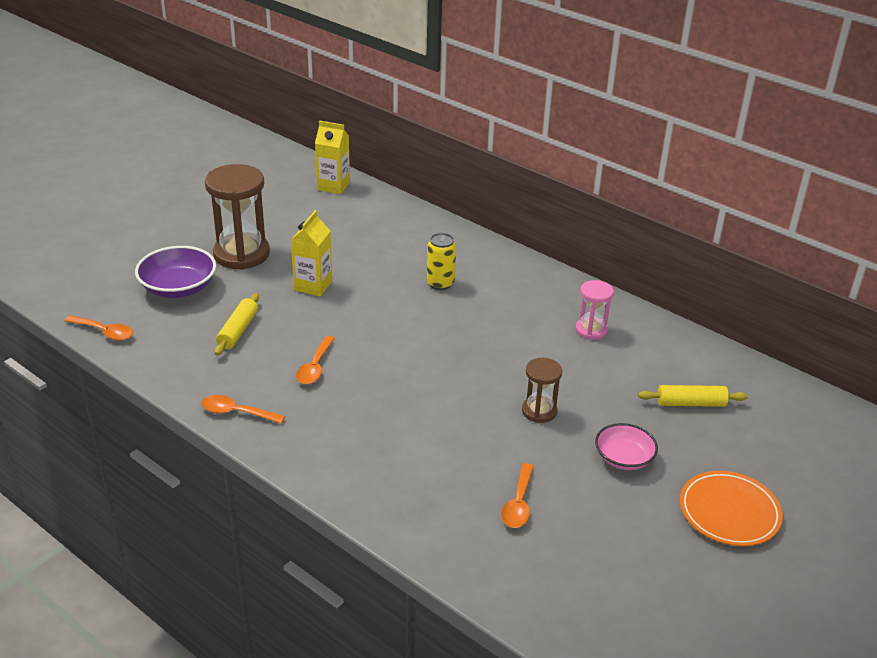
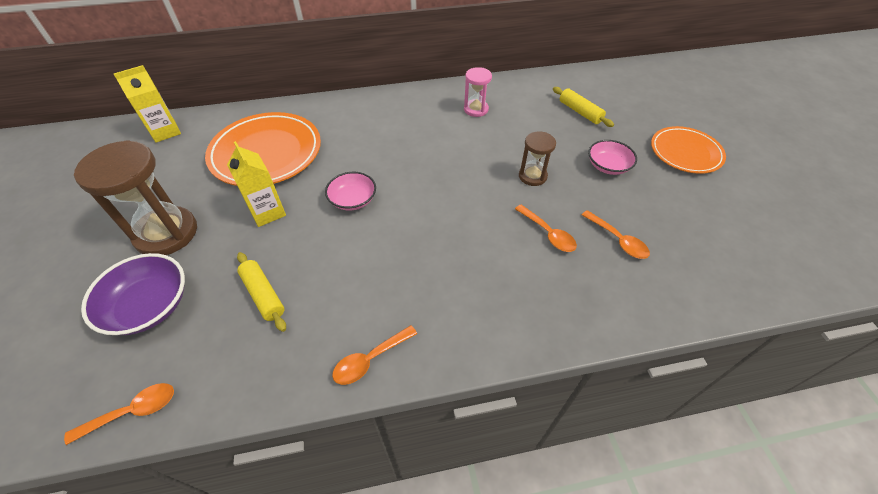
camera: 50 degrees left, 15 degrees up
orange spoon [296,336,335,384] -> orange spoon moved to [515,205,577,252]
yellow can [427,233,456,290] -> none
yellow rolling pin [638,385,748,407] -> yellow rolling pin turned 75 degrees counterclockwise [553,87,614,127]
none -> orange plate [205,112,321,186]
none -> pink bowl [325,172,376,211]

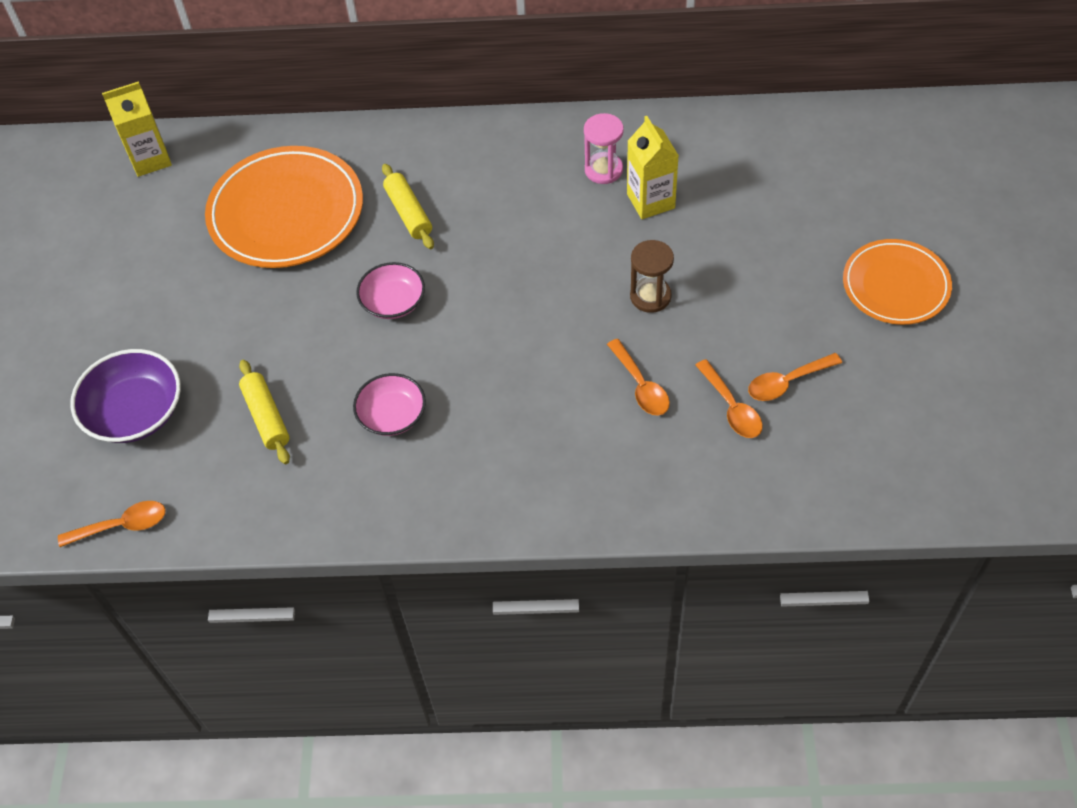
camera: 15 degrees right, 5 degrees up
brown hourglass [74,140,197,255] -> none
yellow carton [227,141,286,227] -> yellow carton moved to [627,116,679,219]
orange spoon [332,325,417,385] -> orange spoon moved to [748,353,842,401]
yellow rolling pin [553,87,614,127] -> yellow rolling pin moved to [382,164,434,249]
pink bowl [588,140,637,175] -> pink bowl moved to [353,373,426,436]

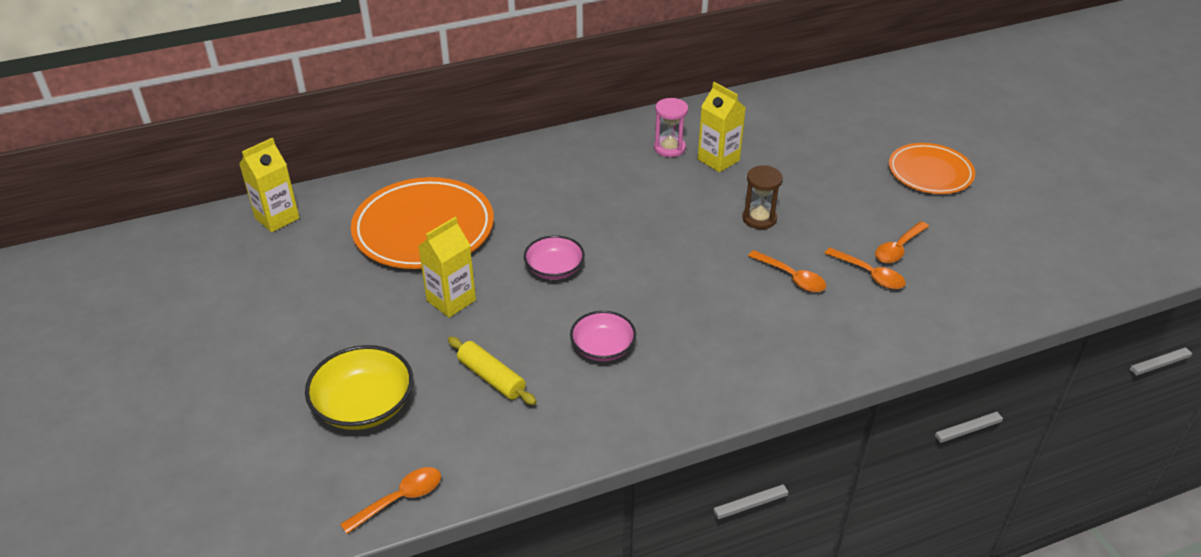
camera: 25 degrees left, 15 degrees down
purple bowl [70,349,181,443] -> yellow bowl [305,345,413,430]
yellow rolling pin [382,164,434,249] -> none
none -> yellow carton [418,217,476,318]

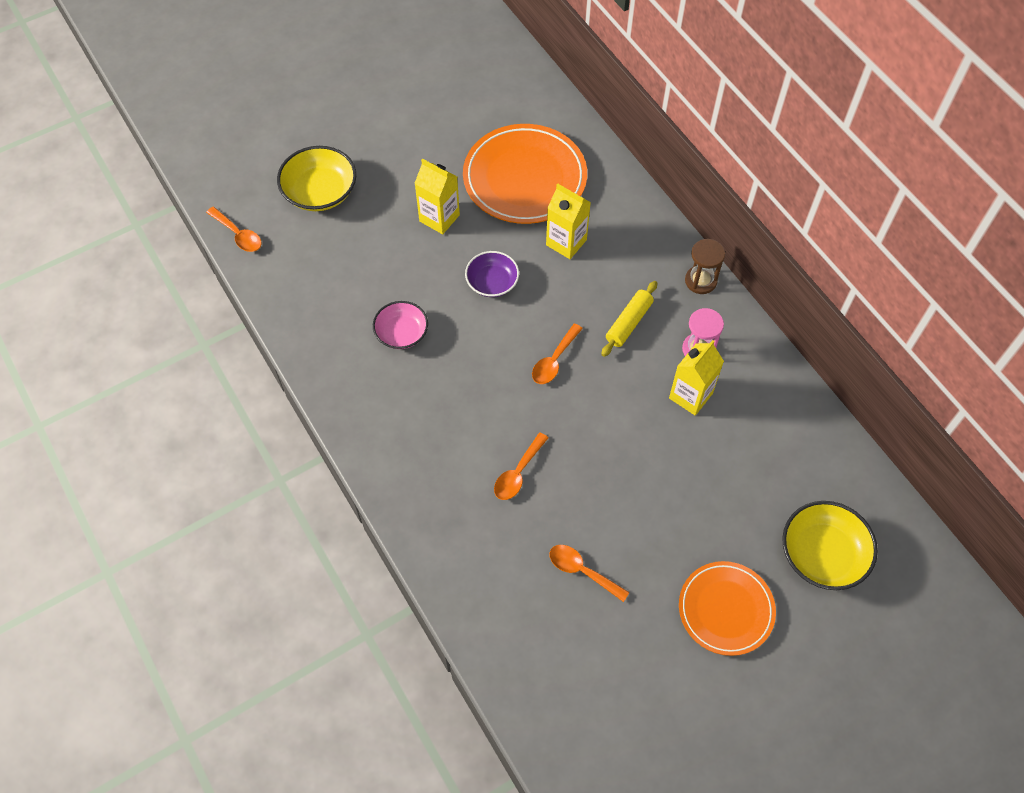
camera: 80 degrees right, 20 degrees up
yellow carton [239,138,300,232] -> yellow carton moved to [546,184,591,259]
yellow rolling pin [448,337,537,405] -> yellow rolling pin moved to [601,281,657,357]
pink bowl [524,235,585,280] -> purple bowl [465,251,519,297]
brown hourglass [742,165,783,229] -> brown hourglass moved to [685,239,725,294]
orange spoon [825,248,906,289] -> orange spoon moved to [532,323,583,384]
none -> yellow bowl [782,501,878,590]

